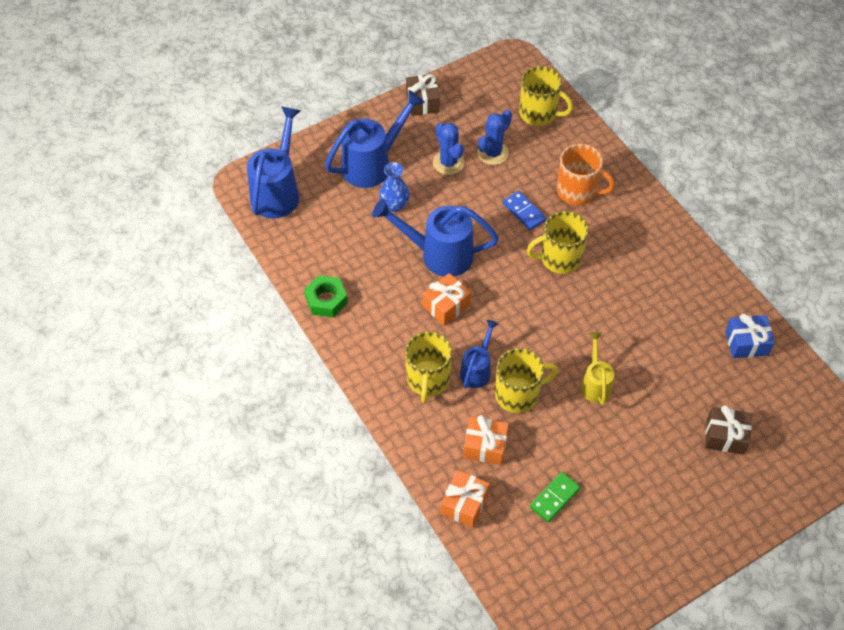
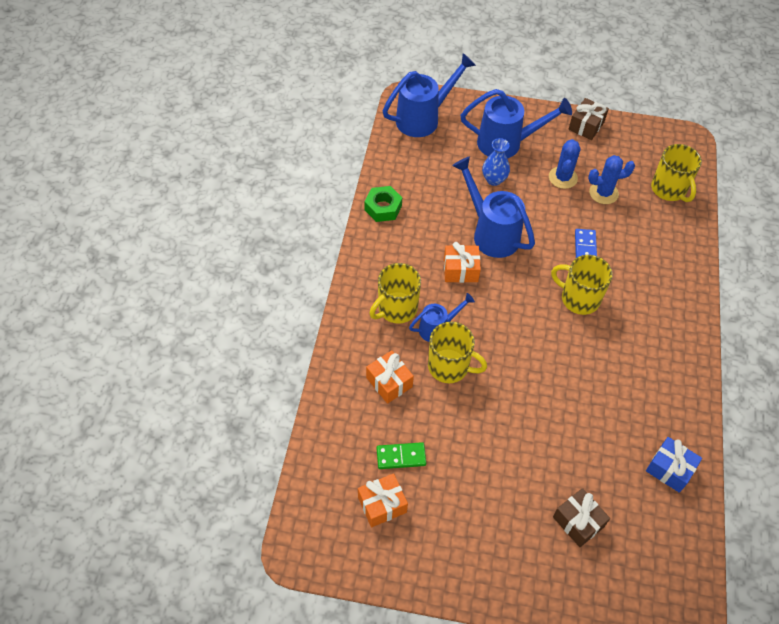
camera: 40 degrees right, 0 degrees up
orange gift [441,470,490,528] -> orange gift moved to [358,473,408,527]
orange mug [557,144,615,205] -> none
yellow watering can [581,332,614,405] -> none

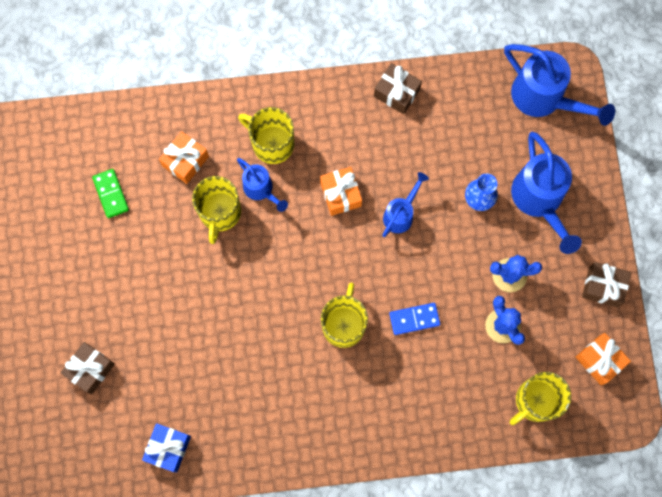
camera: 75 degrees right, 20 degrees up
orange gift [358,473,408,527] -> orange gift moved to [576,333,631,385]
green nut [364,186,402,222] -> brown gift [374,63,422,114]
blue watering can [452,156,535,258] -> blue watering can [382,172,429,237], size x0.57

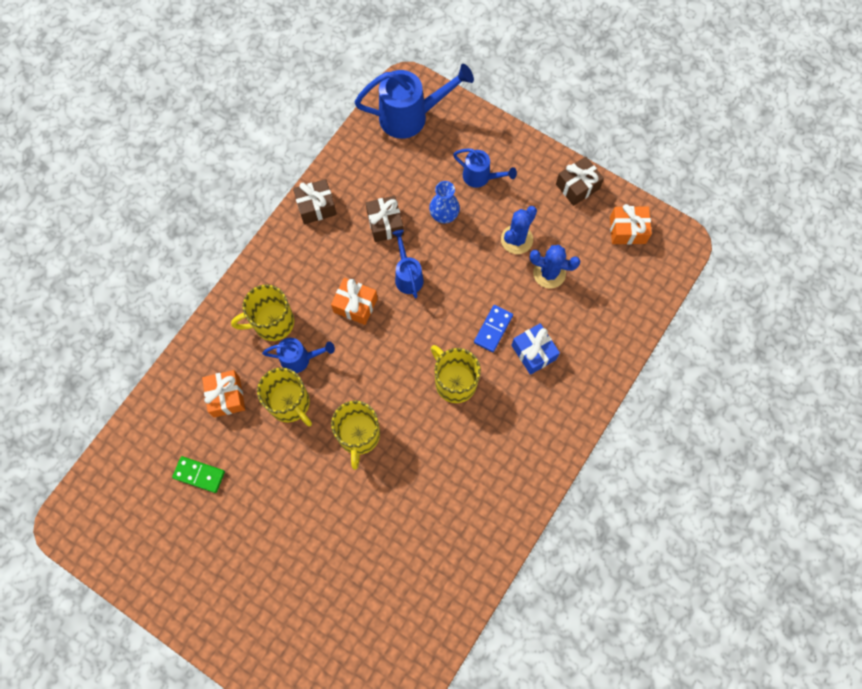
camera: 50 degrees left, 5 degrees down
brown gift [60,342,115,394] -> brown gift moved to [366,196,404,242]
blue gift [142,423,191,472] -> blue gift moved to [511,323,560,375]
yellow mug [510,372,571,425] -> yellow mug moved to [331,400,380,470]
blue watering can [511,132,582,254] -> blue watering can [453,148,517,188], size x0.57

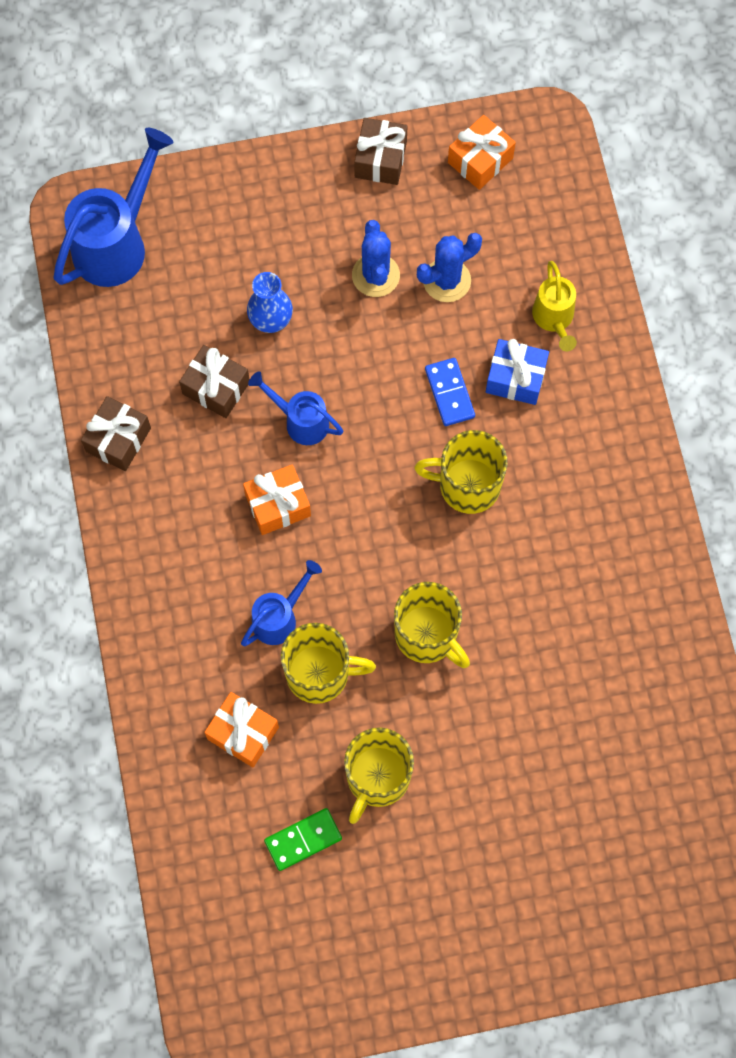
camera: 45 degrees left, 0 degrees up
yellow mug [231,284,294,341] -> yellow mug moved to [344,727,414,824]
blue watering can [453,148,517,188] -> none
none -> yellow watering can [532,261,577,351]

